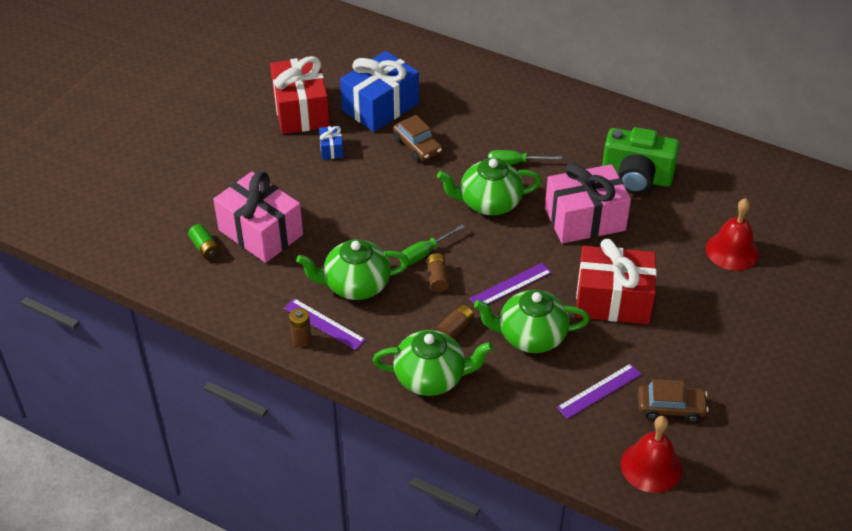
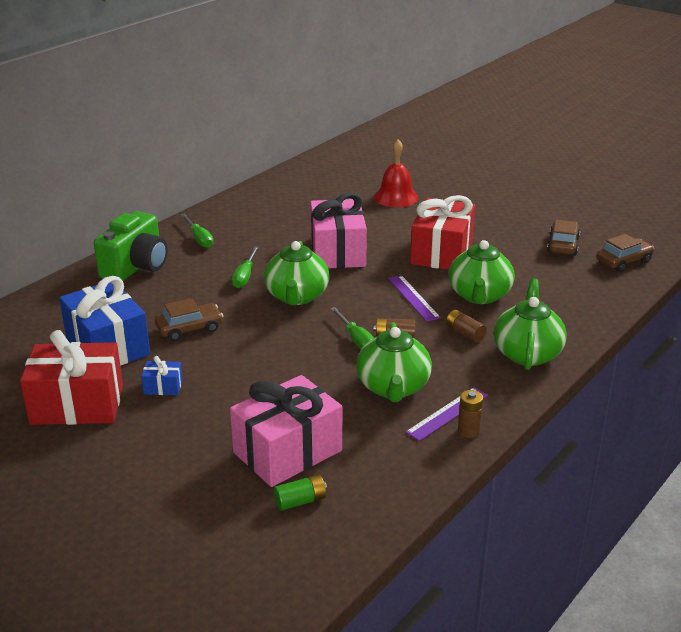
camera: 80 degrees left, 15 degrees down
purple ruler [557,363,642,419] -> none
green camera [602,127,680,194] -> green camera moved to [94,211,168,281]
red bell [621,416,682,493] -> brown car [596,234,654,272]
none -> green screwdriver [181,214,213,248]

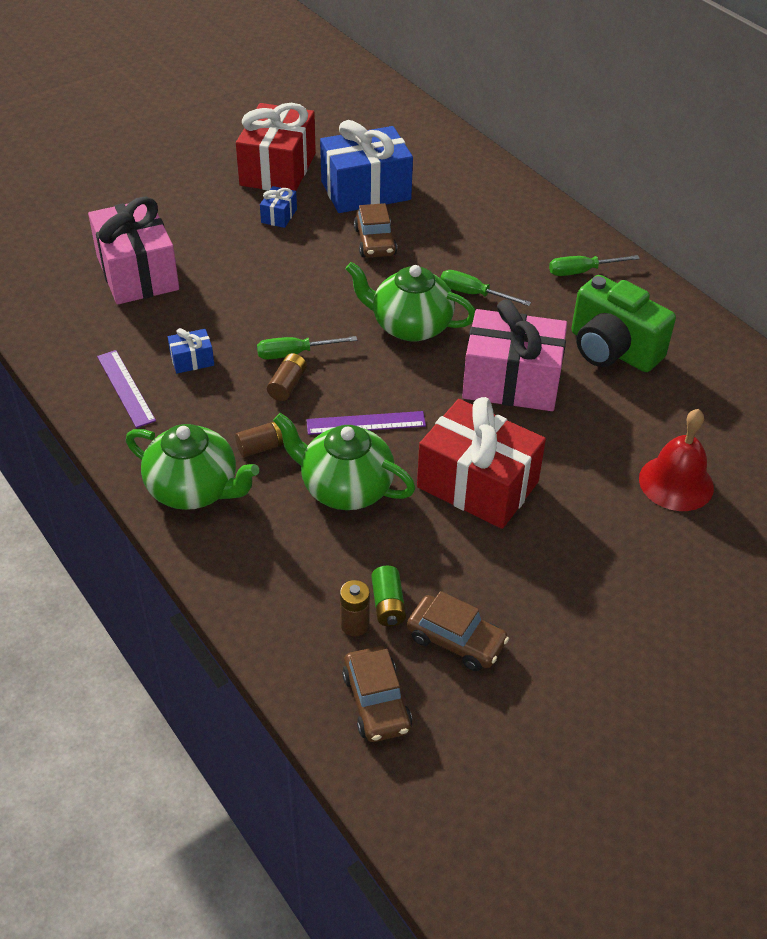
camera: 105 degrees right, 15 degrees up
green camera [94,211,168,281] -> green camera moved to [572,275,676,372]
green battery [273,475,327,511] -> green battery moved to [371,565,406,627]
green teapot [356,322,432,402] -> blue gift [168,328,214,373]
brown battery [458,390,483,438] -> brown battery moved to [340,580,370,637]

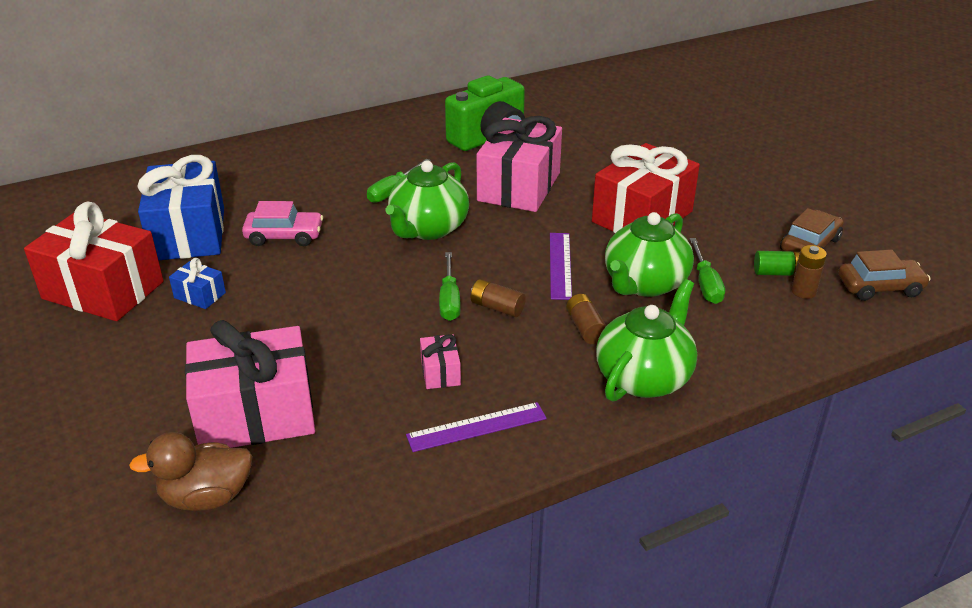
camera: 80 degrees left, 10 degrees down
blue gift [168,328,214,373] -> pink gift [420,334,461,389]
brown car [354,203,397,258] -> pink car [242,201,323,246]
green screwdriver [549,255,640,276] -> green screwdriver moved to [690,238,725,304]
red bell [639,409,714,511] -> none
none -> brown duck [129,432,253,511]

